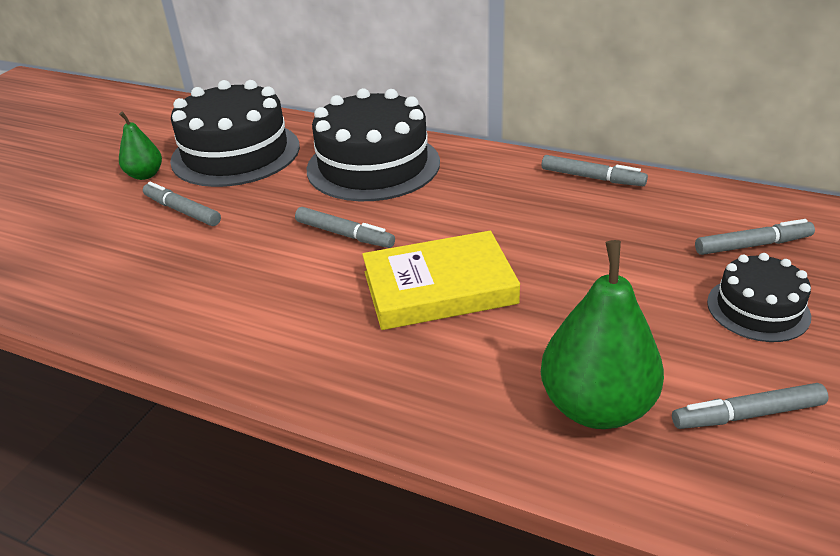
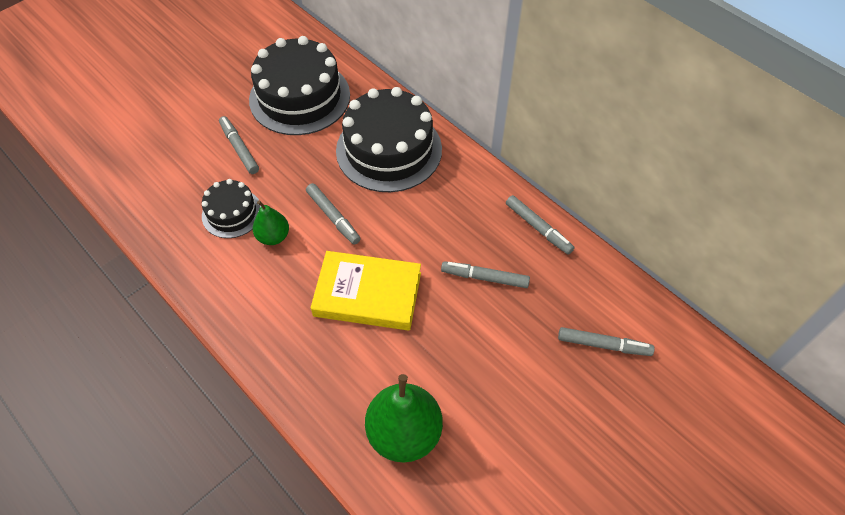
camera: 20 degrees right, 20 degrees up
green pear [119,112,162,180] -> green pear moved to [253,200,289,245]
grey marker [672,383,829,429] -> grey marker moved to [441,261,530,288]
black cake [707,253,811,342] -> black cake moved to [202,179,261,238]

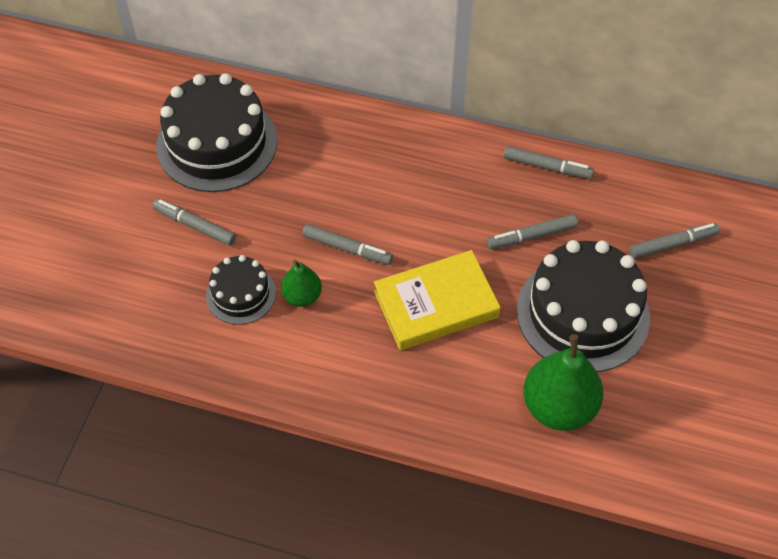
camera: 30 degrees left, 0 degrees up
black cake [336,87,442,192] -> black cake moved to [517,240,650,372]

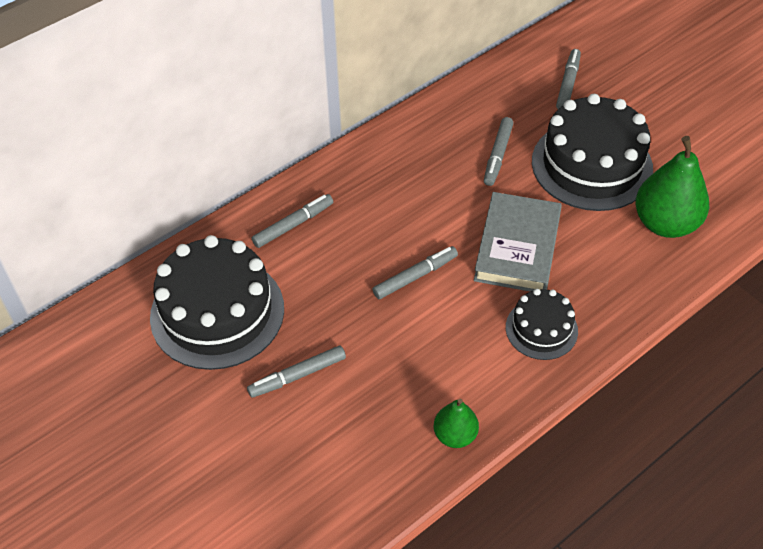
camera: 55 degrees left, 5 degrees down
black cake [206,255,276,325] -> black cake moved to [506,289,578,360]
green pear [281,260,322,307] -> green pear moved to [434,399,479,448]
yellow book [374,250,501,350] -> grey book [474,192,562,292]
grey marker [504,146,594,179] -> grey marker moved to [252,194,333,248]

